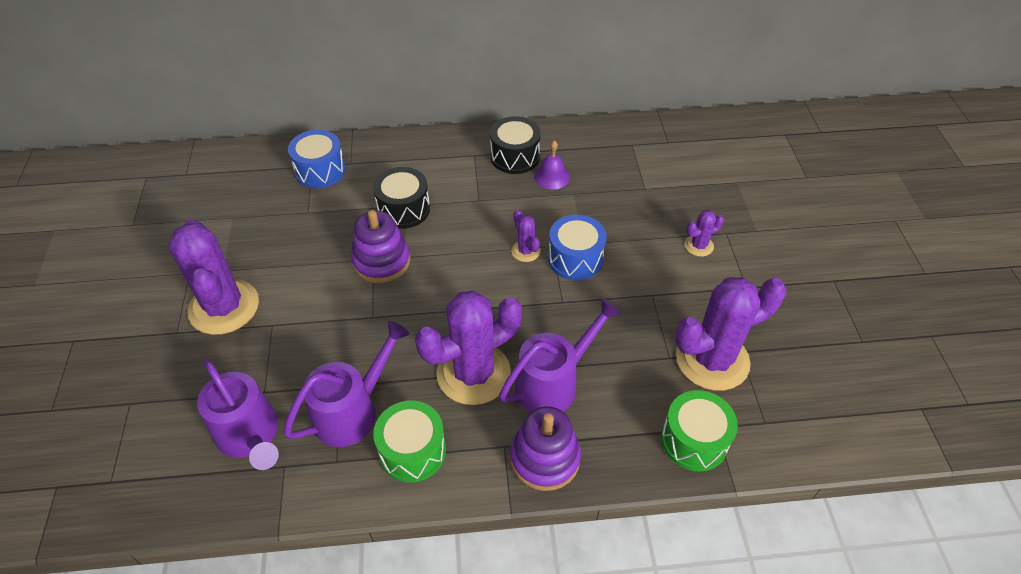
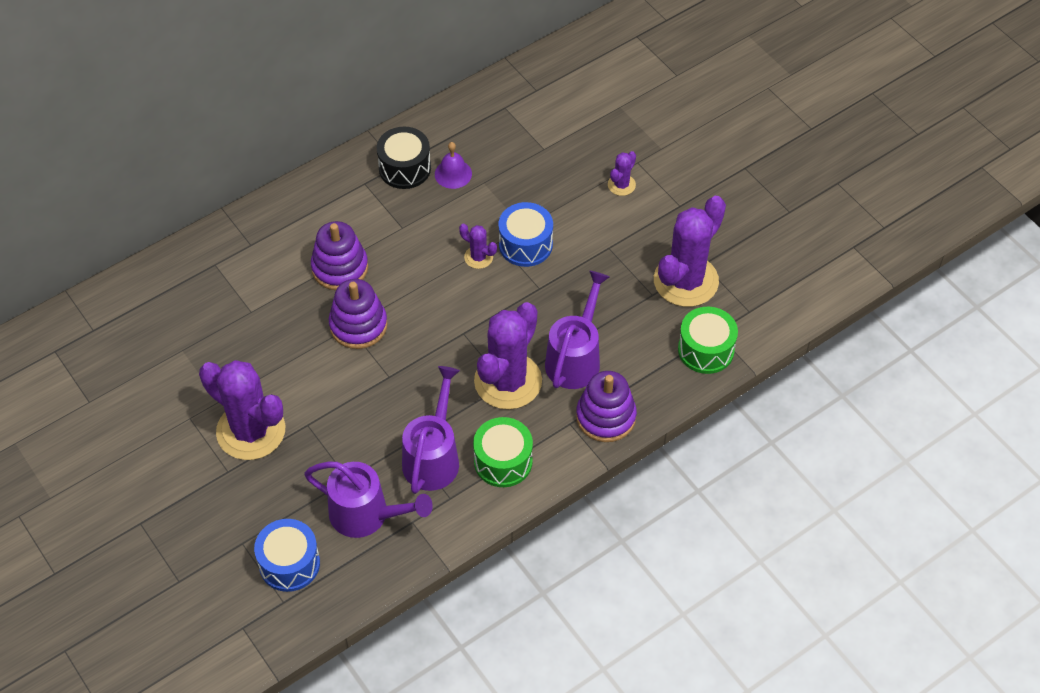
camera: 30 degrees left, 5 degrees up
blue drum [288,130,346,188] -> blue drum moved to [254,519,320,592]
black drum [373,167,430,229] -> purple stacking toy [311,221,368,290]

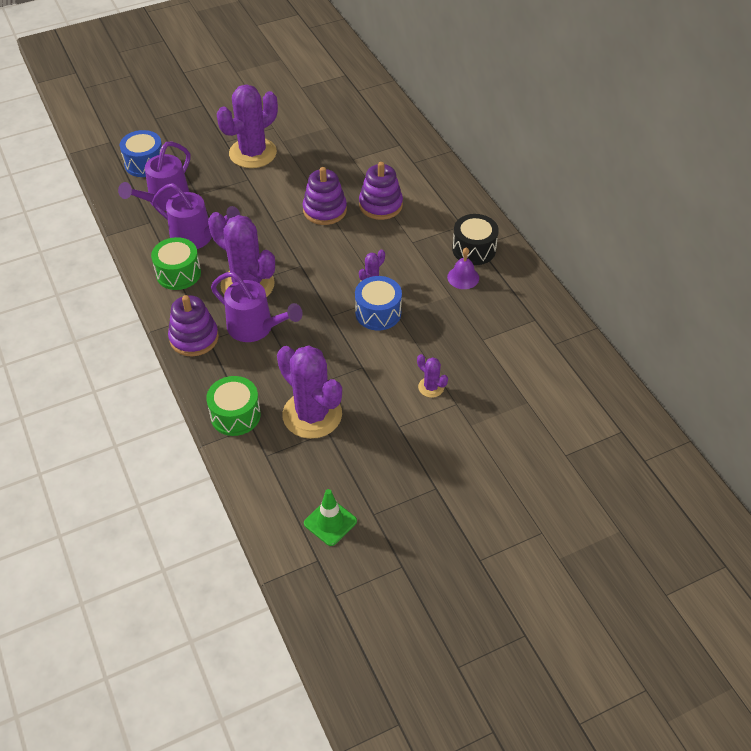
camera: 100 degrees right, 5 degrees down
none -> green traffic cone [304,489,357,546]

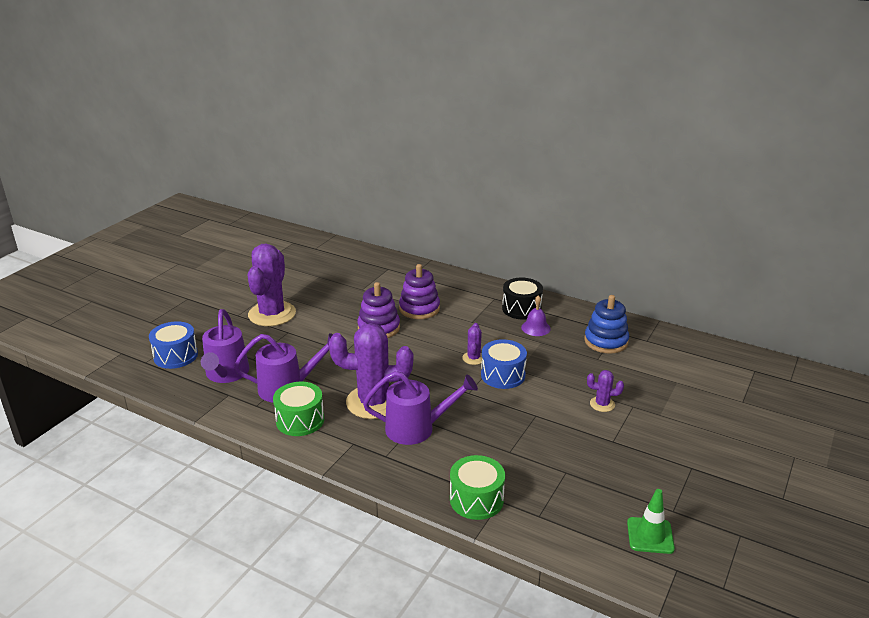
camera: 35 degrees left, 20 degrees down
purple stacking toy [168,295,219,356] -> none
purple cactus [277,345,342,439] -> none
none -> blue stacking toy [584,295,629,354]

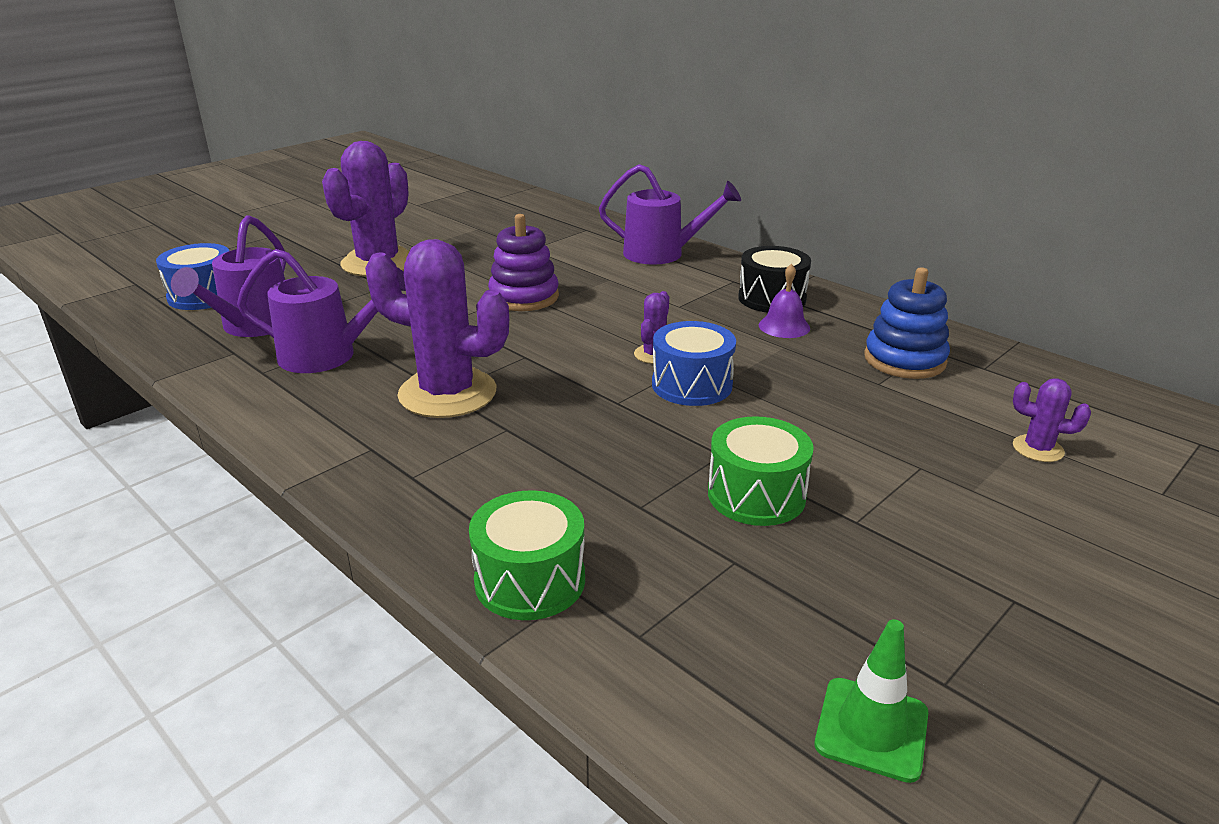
camera: 15 degrees right, 0 degrees up
green drum [273,382,324,436] -> green drum moved to [708,416,814,526]
purple watering can [363,371,478,445] -> purple watering can moved to [599,164,741,265]
purple stacking toy [399,264,440,319] -> none
purple cactus [587,370,624,412] -> purple cactus moved to [1013,379,1091,462]

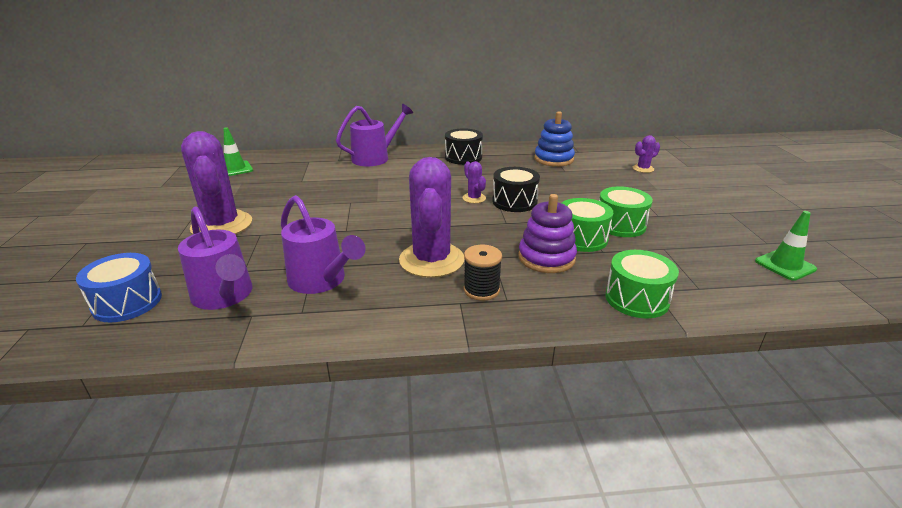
camera: 50 degrees left, 0 degrees up
purple watering can [237,249,406,373] -> purple watering can turned 90 degrees clockwise [281,195,366,294]
purple cactus [365,239,509,418] -> purple cactus turned 60 degrees counterclockwise [399,157,465,278]
purple stacking toy [488,214,559,311] -> purple stacking toy moved to [518,194,577,273]
blue drum [652,321,736,406] -> black drum [492,167,540,212]
purple bell [759,264,810,338] -> none
none -> green traffic cone [224,127,253,176]
none -> black spool [464,245,502,301]
none -> green drum [562,198,613,252]

